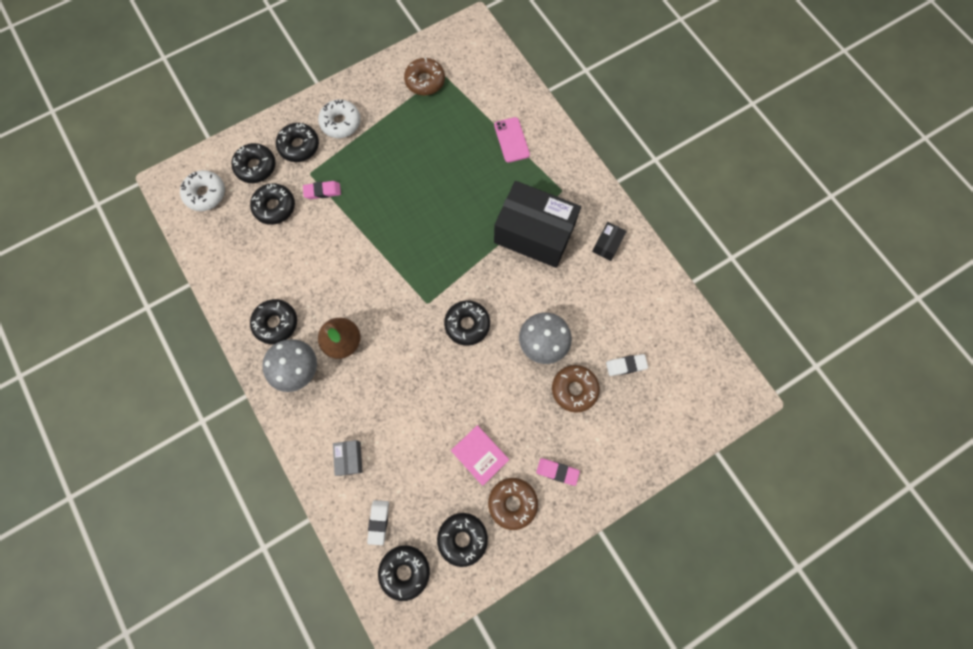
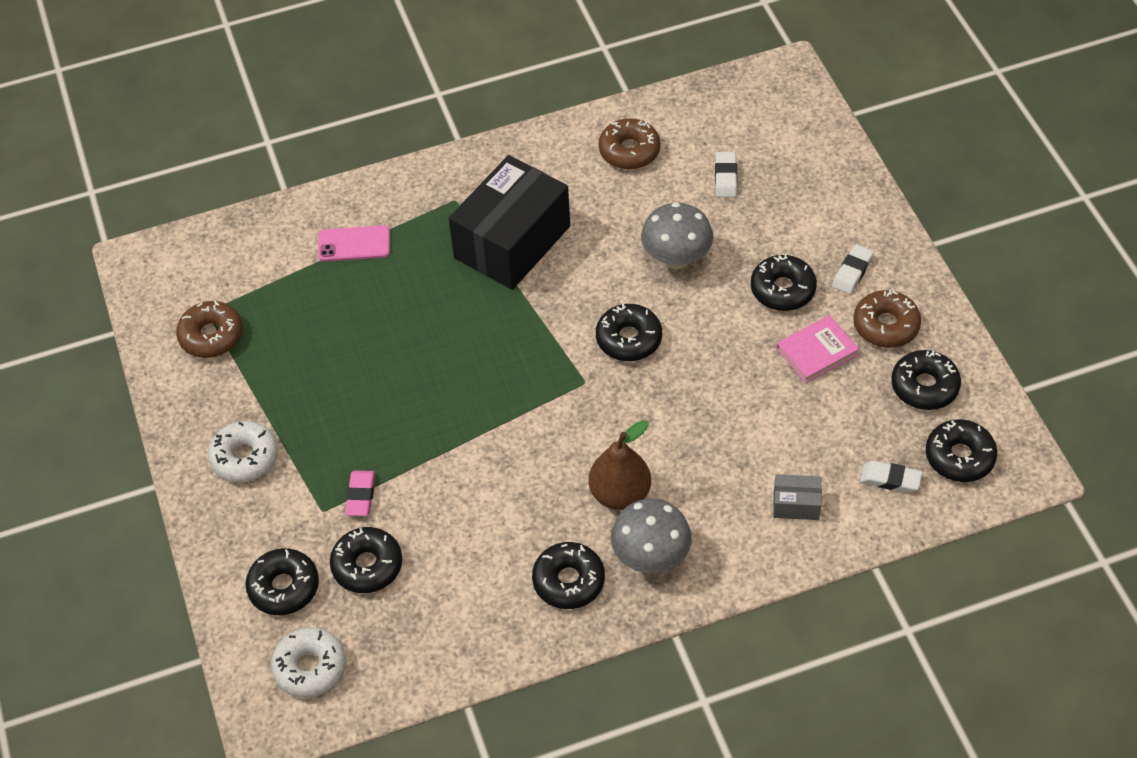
camera: 75 degrees left, 20 degrees down
black donut [276,123,319,162] -> black donut moved to [751,254,817,311]
pink eraser [536,458,580,486] -> white eraser [832,244,874,294]
brown donut [552,365,600,413] -> brown donut moved to [599,118,660,169]
black box [592,222,627,261] -> none

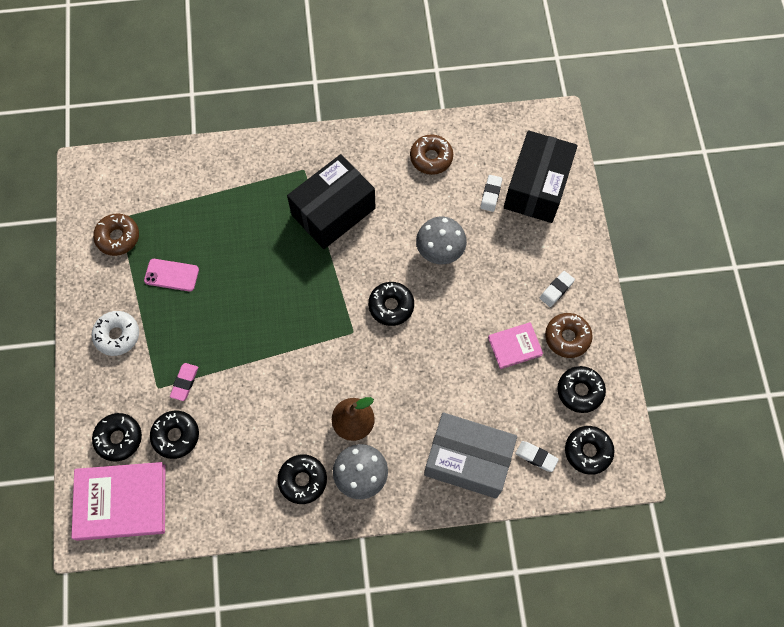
camera: 10 degrees right, 15 degrees up
white donut [271,627,346,698] -> pink book [71,462,165,541]
pink phone [318,225,390,262] -> pink phone moved to [144,259,199,292]
black donut [751,254,817,311] -> none
grey box [773,474,822,520] -> grey box [424,412,517,499], size x2.42
none -> black box [504,130,578,223]

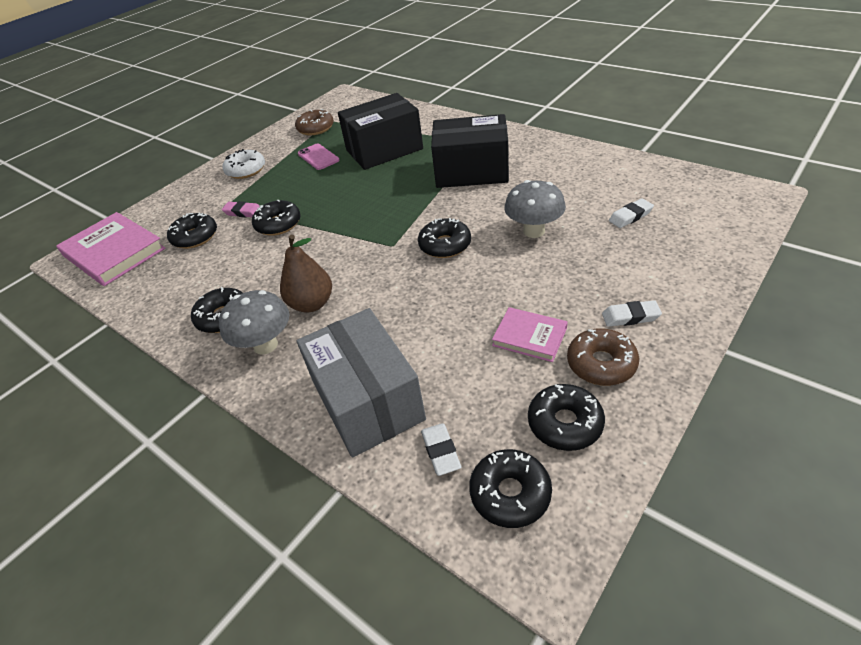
camera: 50 degrees right, 25 degrees down
black donut [92,413,142,462] -> black donut moved to [252,199,301,236]
pink eraser [170,363,198,401] -> pink eraser turned 45 degrees clockwise [222,201,260,217]
brown donut [410,134,453,175] -> none
black box [504,130,578,223] -> black box moved to [338,93,423,170]

